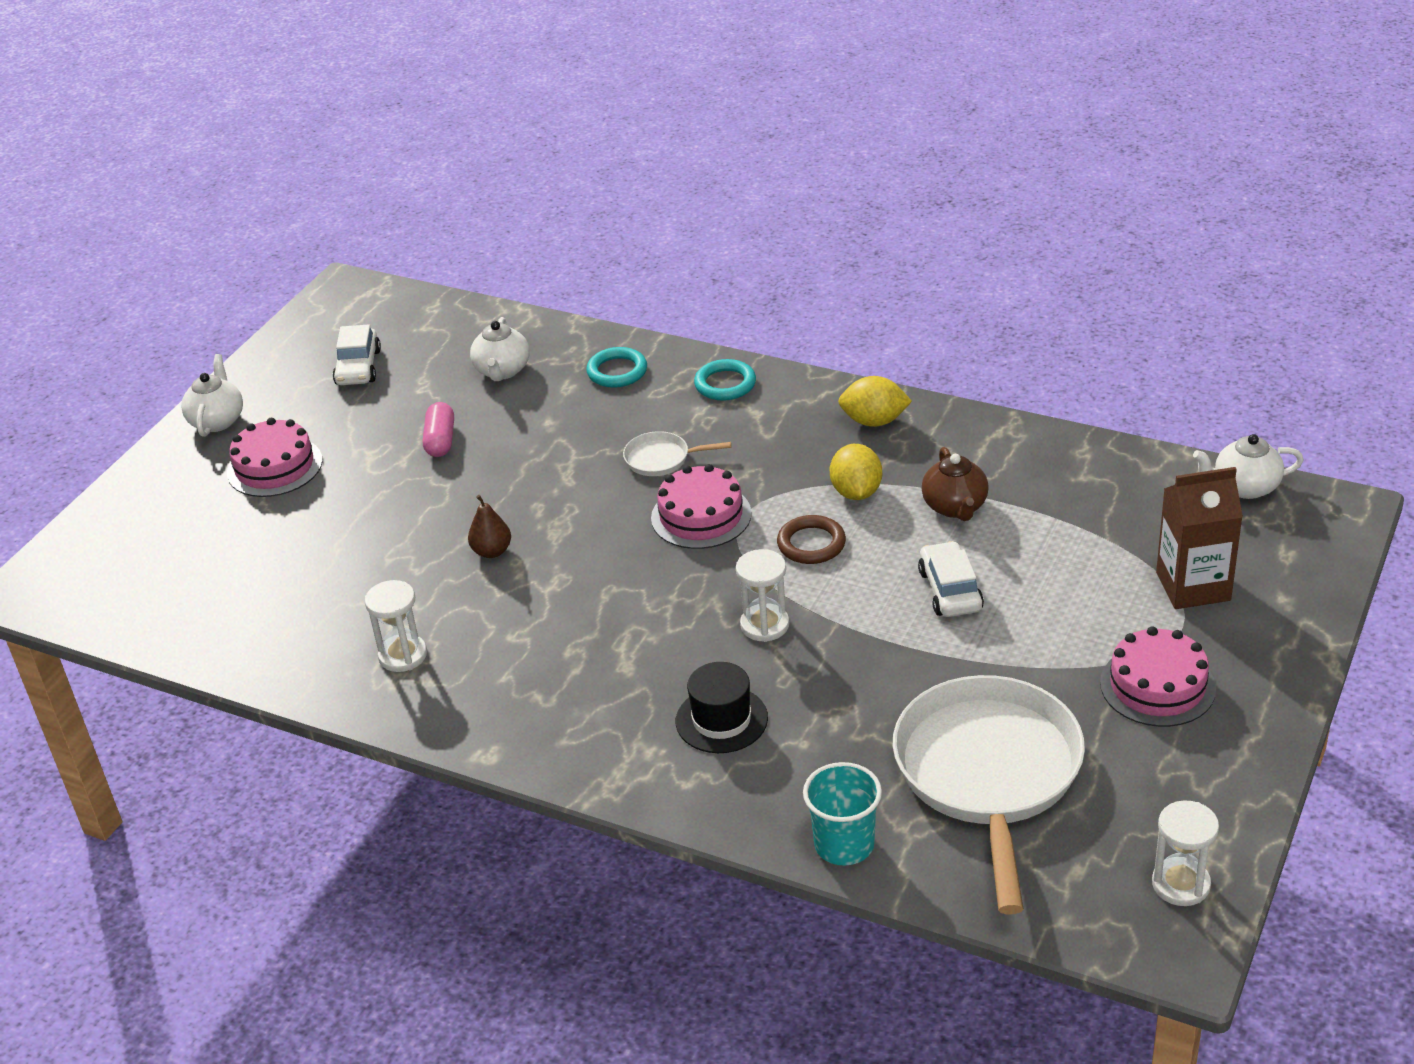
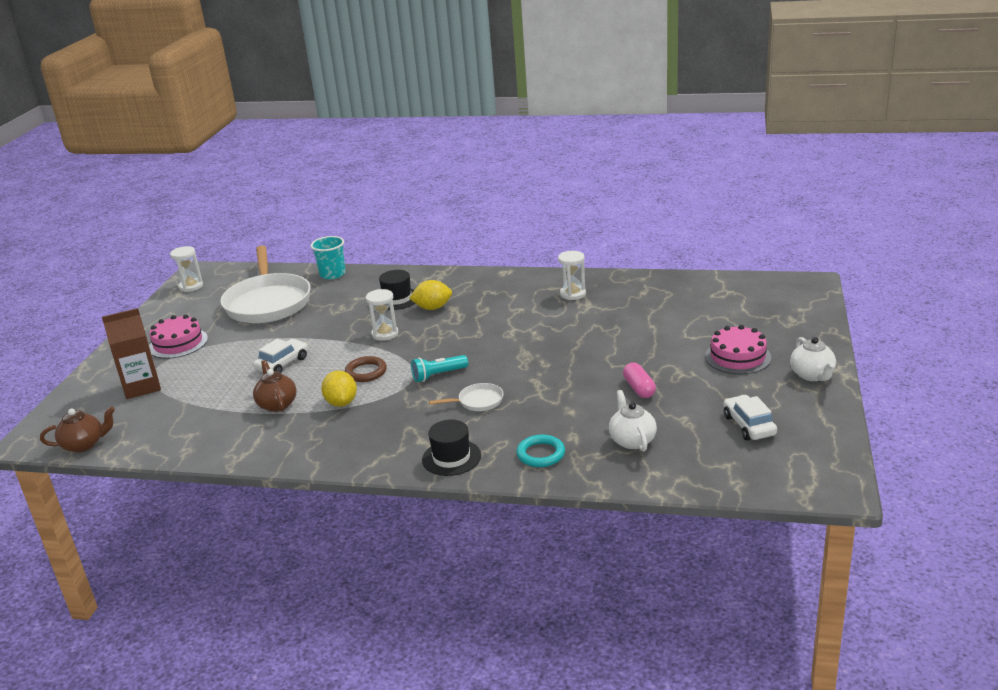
camera: 165 degrees right, 10 degrees down
brown pear [468,495,511,558] -> none
pink cake [651,464,752,549] -> turquoise flashlight [411,355,468,382]
turquoise ring [694,359,756,401] -> black hat [422,420,481,476]
yellow lemon [838,376,912,427] -> yellow lemon moved to [409,280,452,310]
white car [918,541,984,617] -> white car turned 120 degrees counterclockwise [253,338,308,373]
white teapot [1193,434,1304,499] -> brown teapot [40,406,115,453]

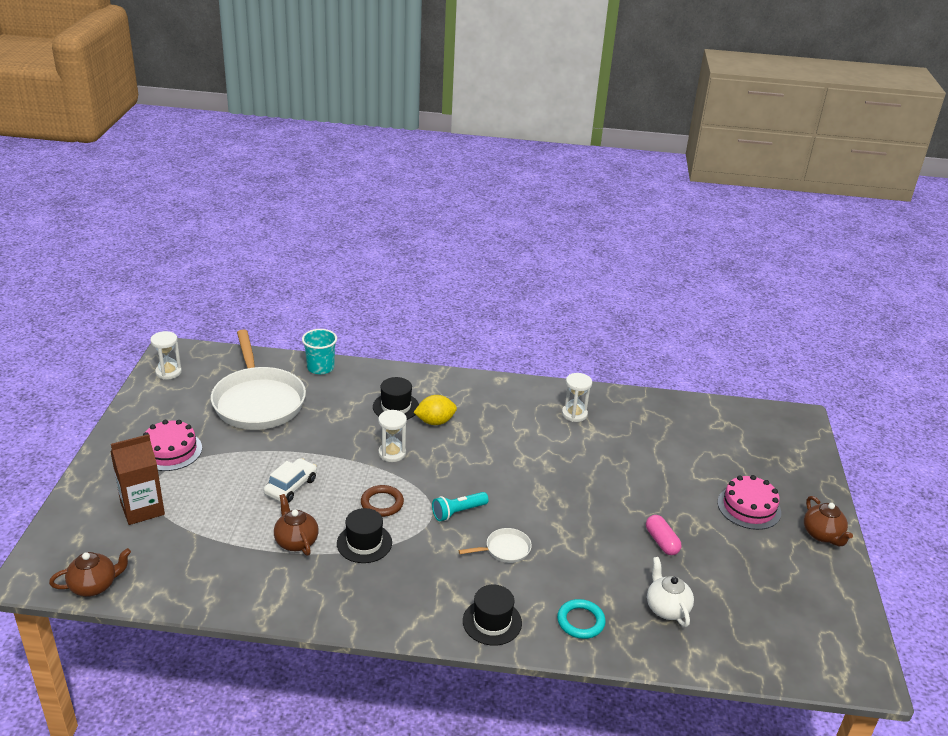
camera: 10 degrees left, 5 degrees up
yellow lemon [321,370,357,407] -> black hat [337,508,392,563]
white car [724,395,777,441] -> none
white teapot [790,337,836,381] -> brown teapot [804,496,853,546]

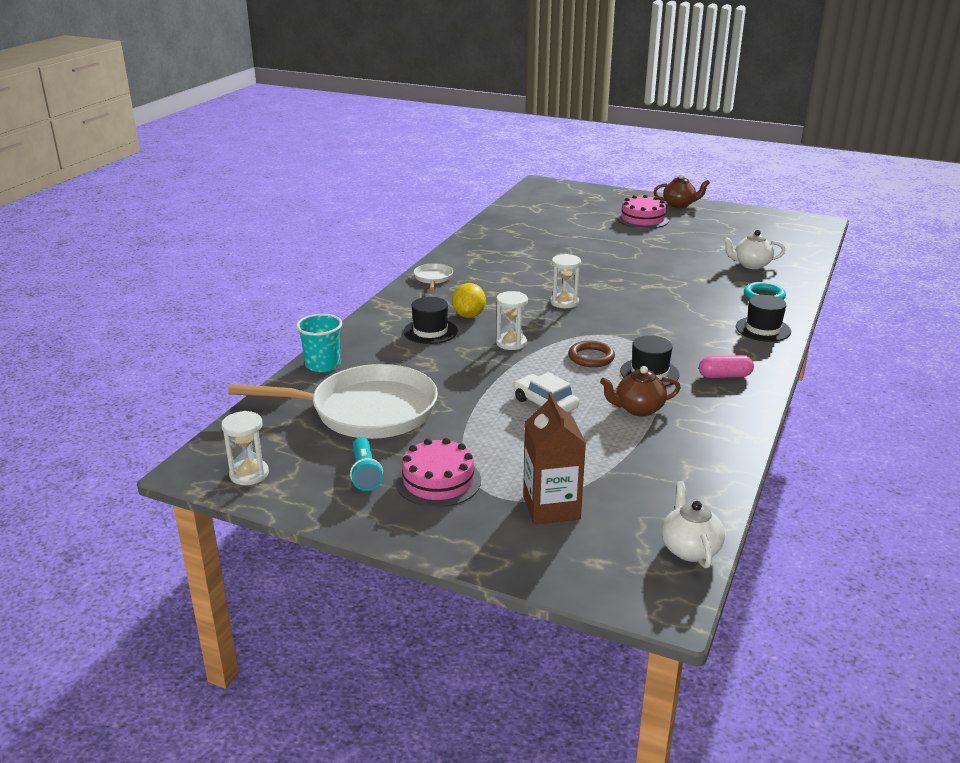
camera: 70 degrees left, 5 degrees down
brown teapot [49,548,131,597] -> white teapot [662,481,725,568]
turquoise flashlight [432,492,489,521] -> turquoise flashlight moved to [350,437,383,491]
white pan [459,528,532,563] -> white pan moved to [414,263,453,290]
white hourglass [562,373,592,422] -> white hourglass moved to [550,254,581,308]
pink capsule [646,515,681,555] -> pink capsule moved to [699,355,754,378]

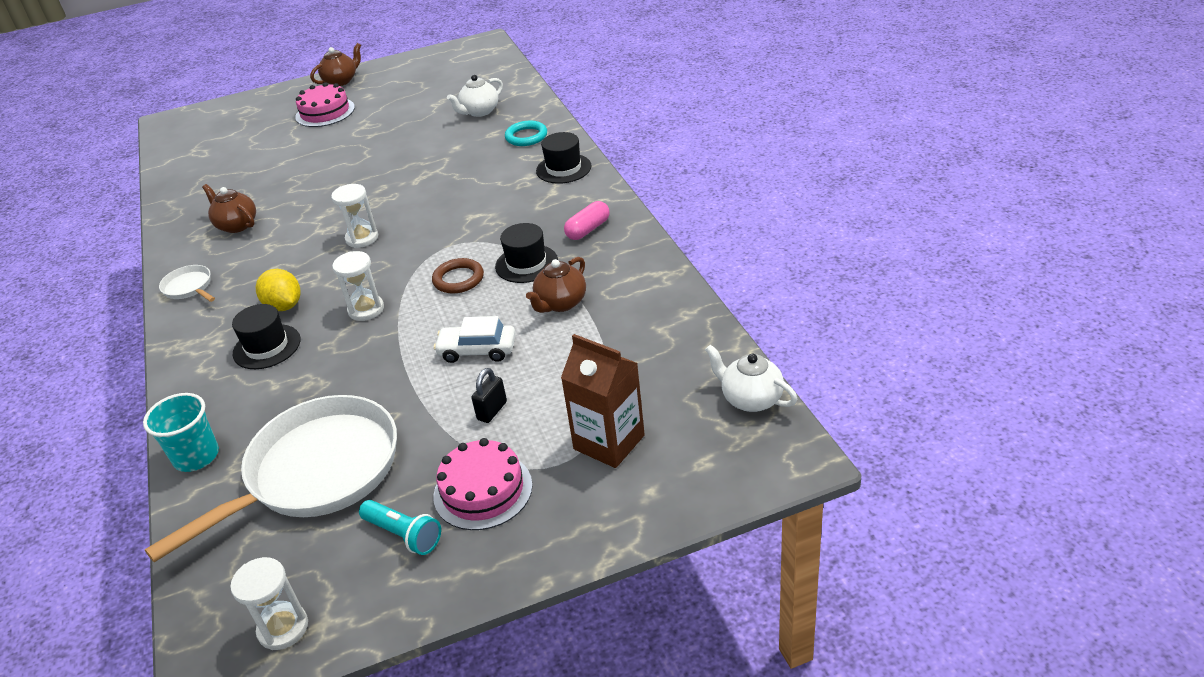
camera: 40 degrees left, 10 degrees up
none -> brown teapot [202,184,256,233]
none -> black padlock [471,368,507,423]

